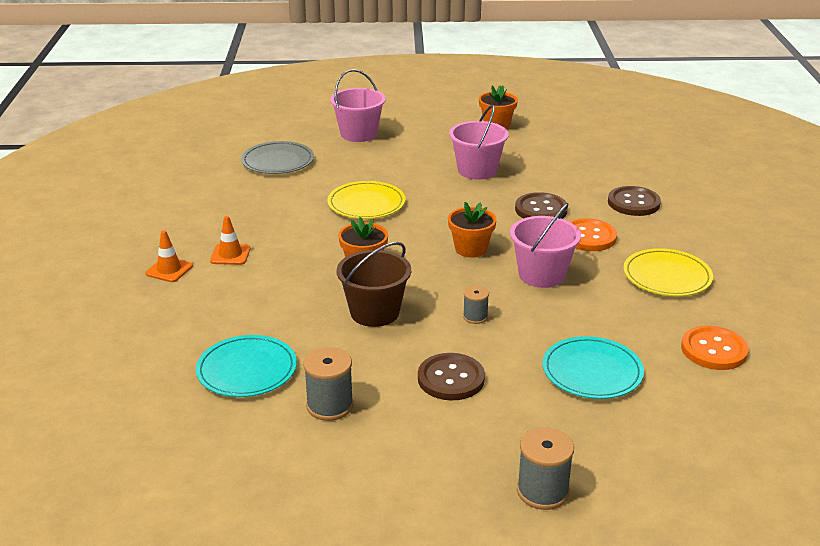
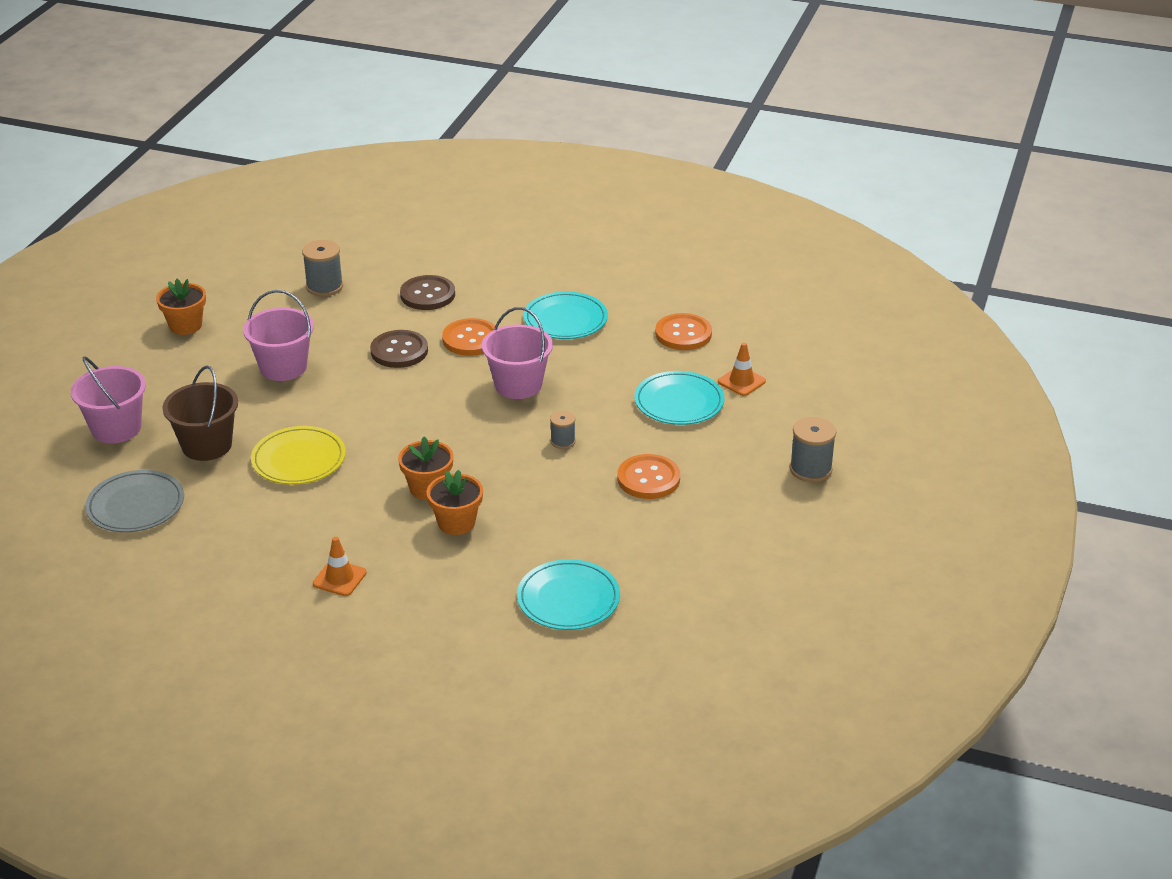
camera: 70 degrees left, 5 degrees up
orange traffic cone [145,230,193,282] -> orange traffic cone moved to [718,343,766,396]
grey spool [303,347,354,421] -> grey spool moved to [302,240,343,297]
brown bucket [337,242,411,327] -> brown bucket moved to [162,366,238,461]
brown button [418,353,485,400] -> orange button [617,454,680,499]
orange flower pot [448,202,497,258] -> orange flower pot moved to [426,470,483,535]
yellow plate [623,248,713,296] -> turquoise plate [523,292,608,339]

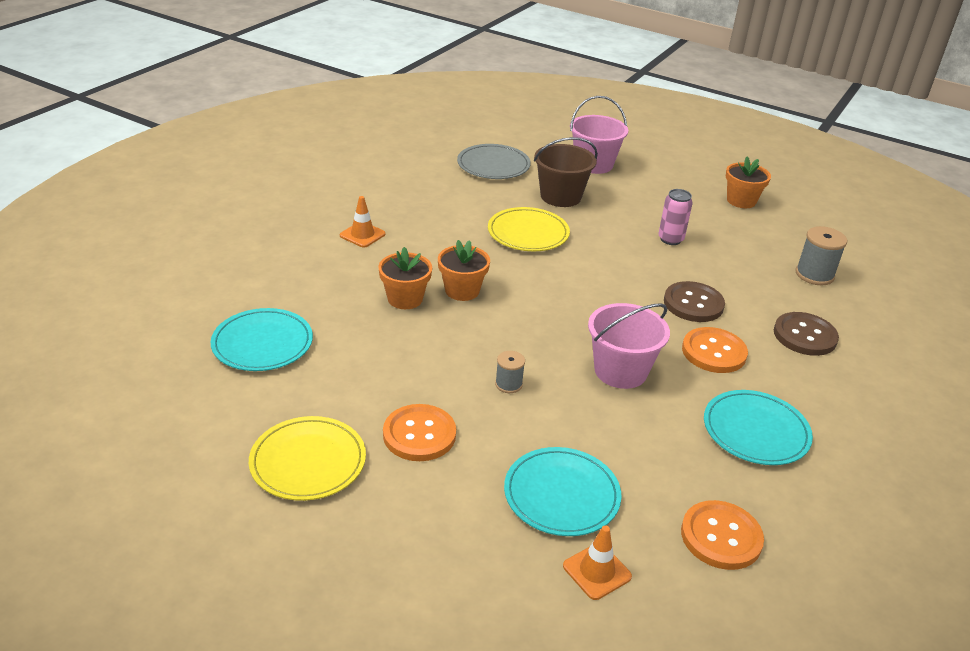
camera: 100 degrees right, 0 degrees up
pink bucket [243,290,314,381] -> pink can [659,189,693,245]
grey spool [790,417,836,482] -> none
none -> yellow plate [249,416,366,501]

